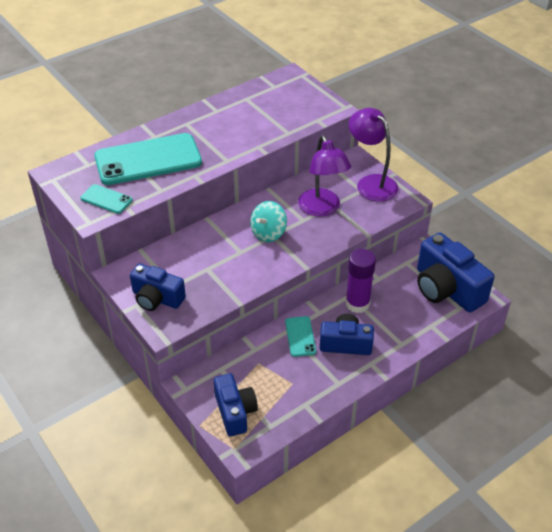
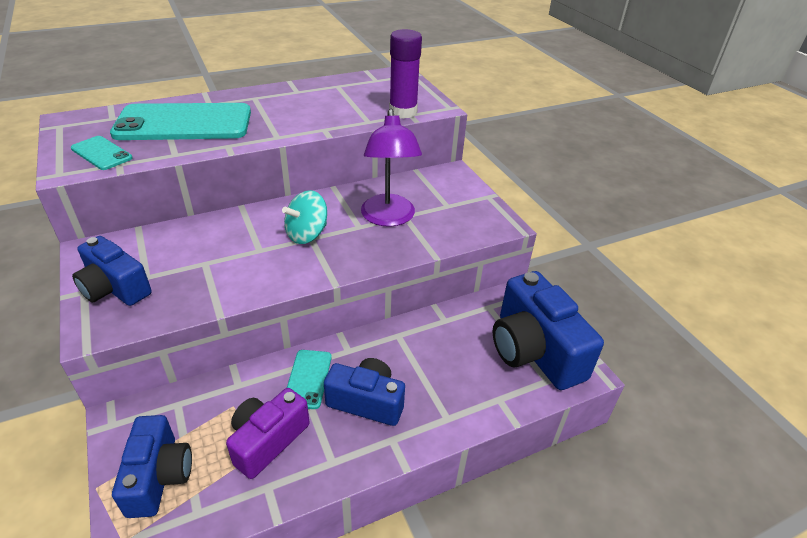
camera: 10 degrees right, 5 degrees down
purple glue stick [345,249,376,313] -> purple glue stick moved to [389,29,422,118]
purple lamp [349,108,398,202] -> none
none -> purple camera [226,388,310,479]

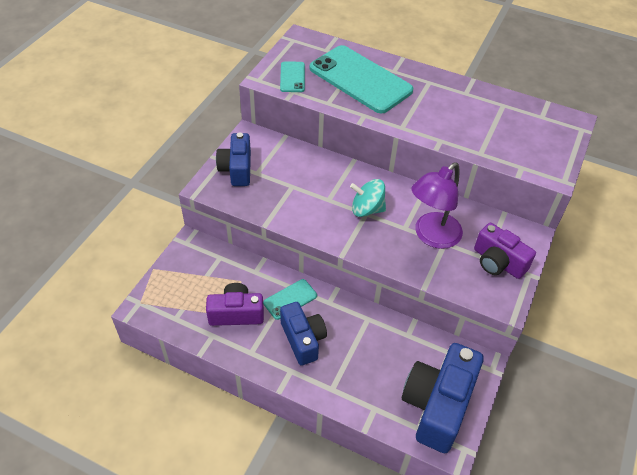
camera: 50 degrees right, 10 degrees up
blue camera [112,415,192,518] -> none
purple glue stick [389,29,422,118] -> none
none -> purple camera [474,223,536,279]

